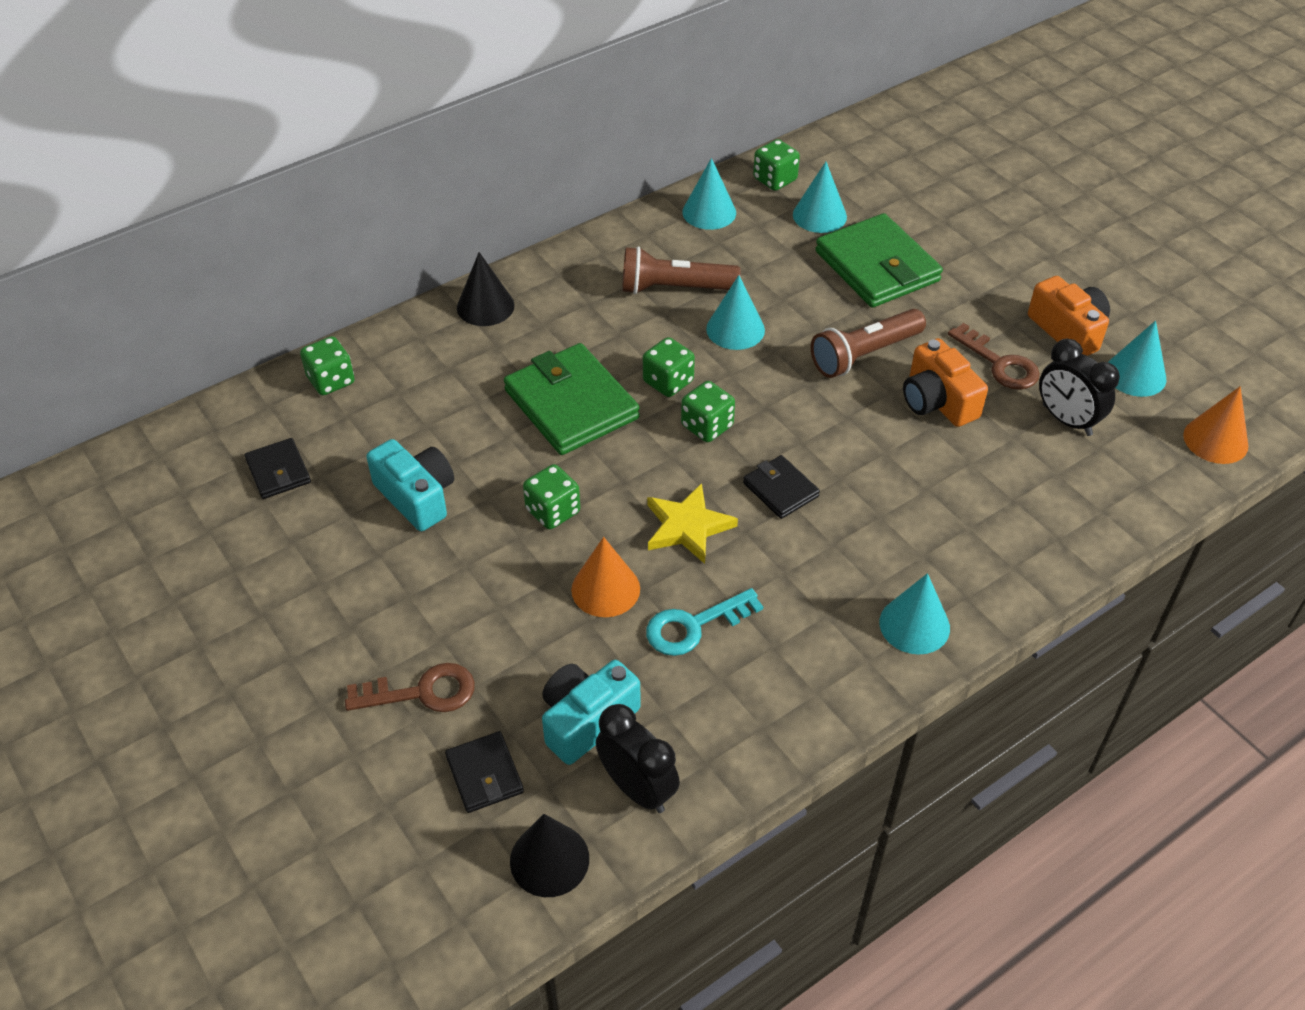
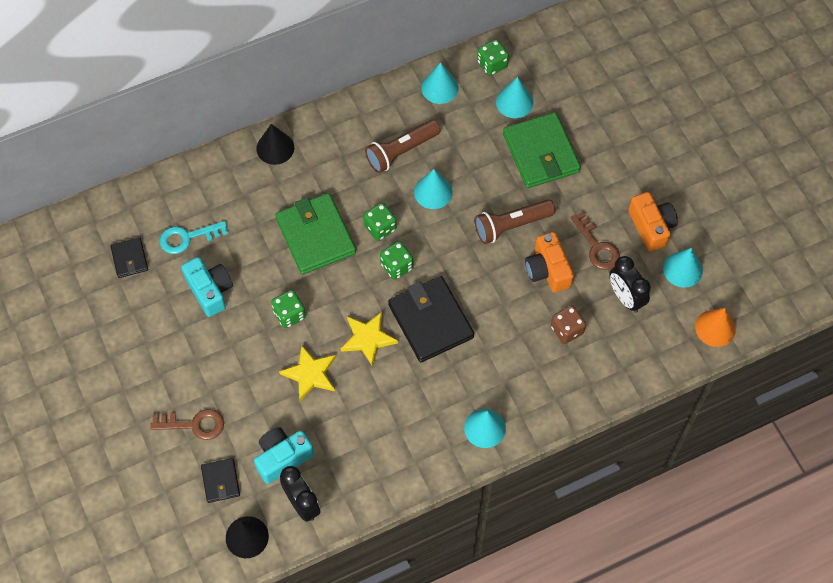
camera: 10 degrees right, 15 degrees up
green dice [300,336,355,395] -> none
orange cone [571,537,640,617] -> yellow star [279,345,336,401]
brown flashlight [622,246,741,294] -> brown flashlight turned 45 degrees counterclockwise [365,120,441,173]
turquoise key [646,588,763,656] -> turquoise key moved to [160,221,228,254]
black wallet [743,455,820,519] -> black wallet [388,276,474,362], size x1.94
none -> brown dice [551,305,586,344]

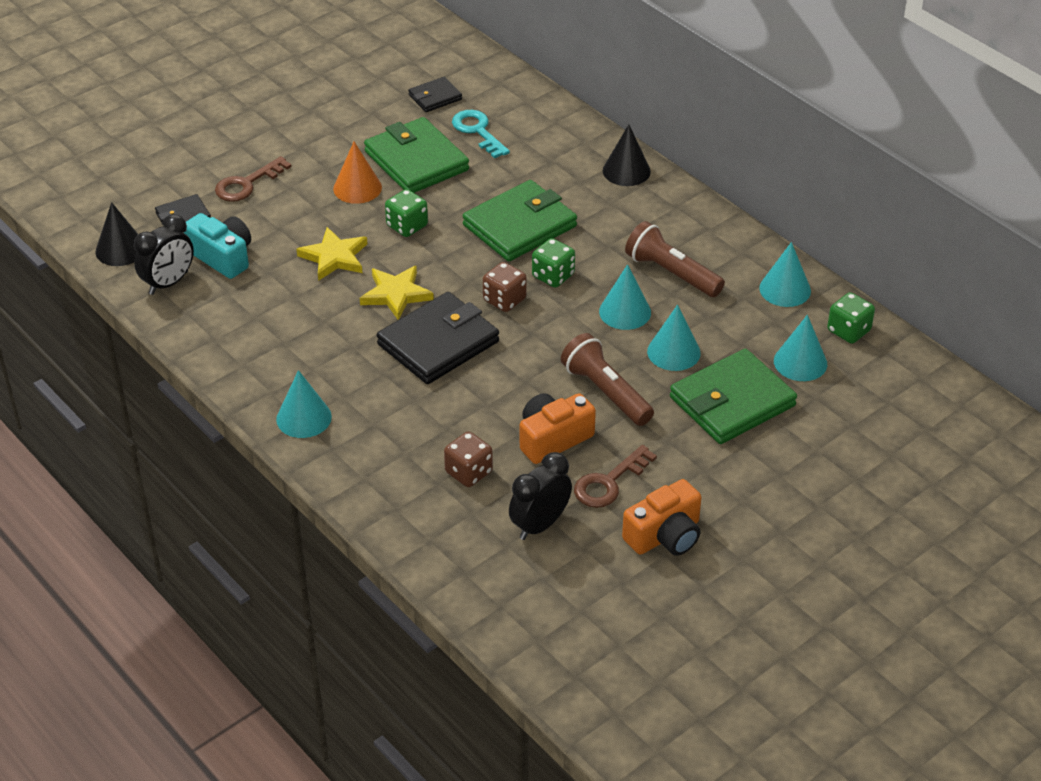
camera: 75 degrees right, 20 degrees down
brown key [150,409,224,440] -> brown key turned 60 degrees clockwise [215,156,292,202]
turquoise camera [181,257,233,317] -> green wallet [364,117,469,193]
green dice [380,241,413,280] -> brown dice [483,262,527,312]
turquoise cone [663,248,703,288] -> turquoise cone moved to [647,304,701,371]
orange cone [695,308,736,347] -> orange cone moved to [333,142,382,204]

